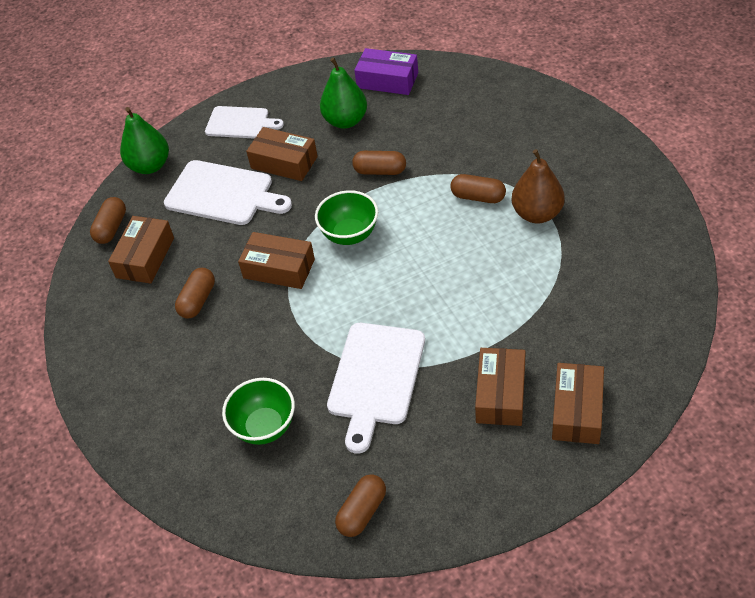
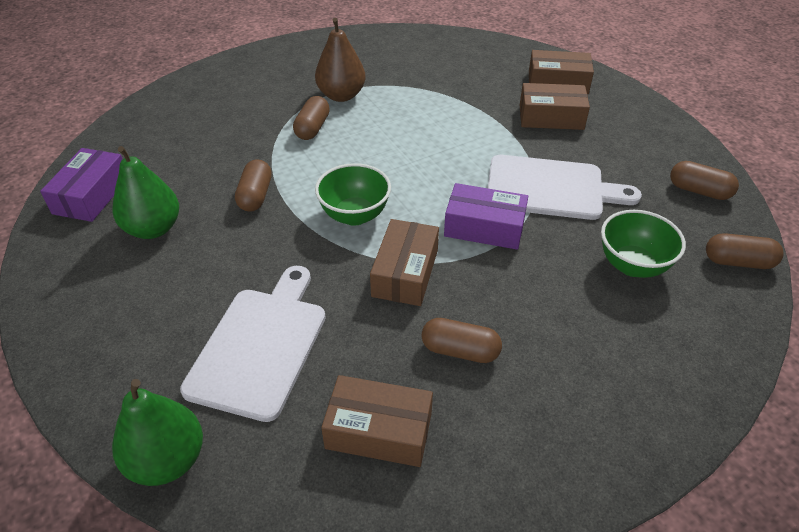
camera: 100 degrees left, 5 degrees down
brown capsule [90,197,126,244] -> brown capsule moved to [706,233,784,269]
white cutting board [205,106,284,139] -> none
brown box [246,127,318,181] -> none
none -> purple box [444,183,528,250]

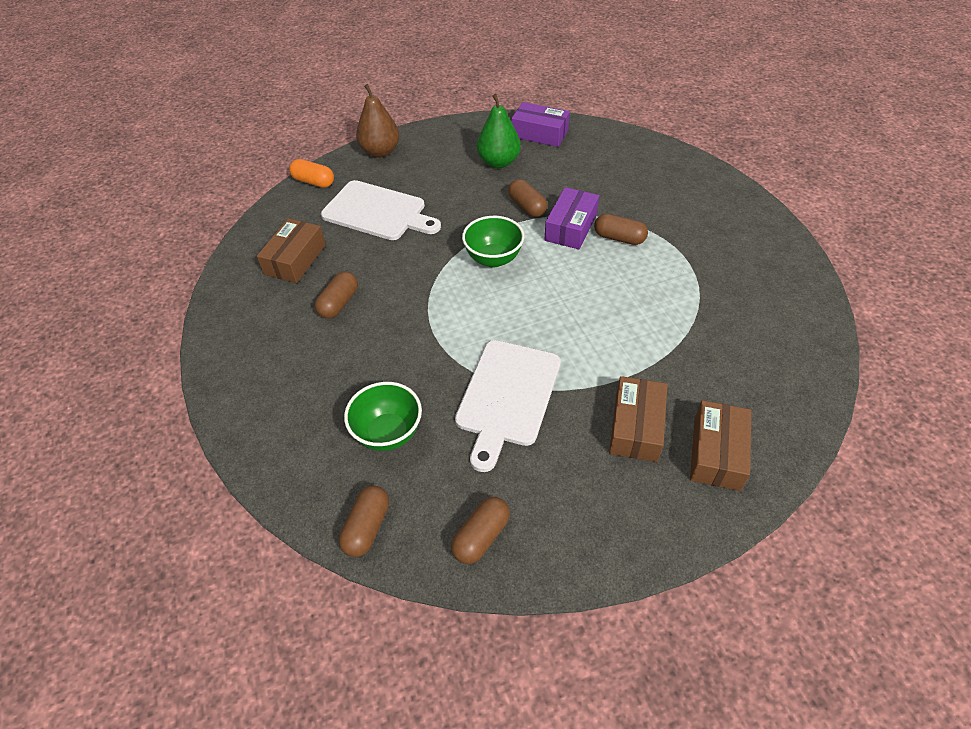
camera: 100 degrees right, 5 degrees up
green pear [112,379,203,486] -> orange capsule [289,159,334,188]
brown capsule [235,159,272,212] -> brown capsule turned 45 degrees clockwise [508,179,547,217]
brown pear [315,18,366,102] -> brown pear moved to [356,84,400,158]
brown box [370,219,439,306] -> none
purple box [444,183,528,250] -> purple box moved to [544,187,599,249]

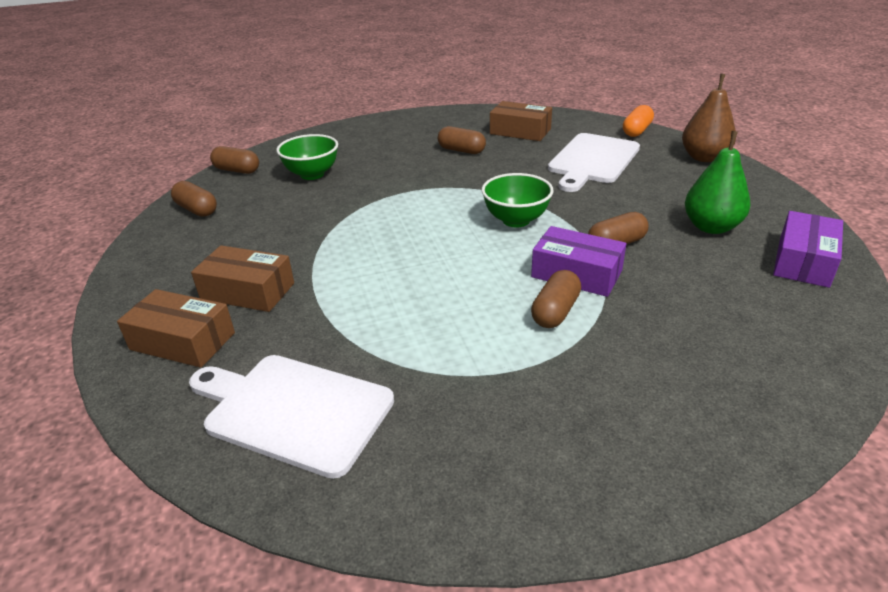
camera: 95 degrees right, 15 degrees down
white cutting board [455,340,561,472] -> white cutting board moved to [189,355,394,479]

